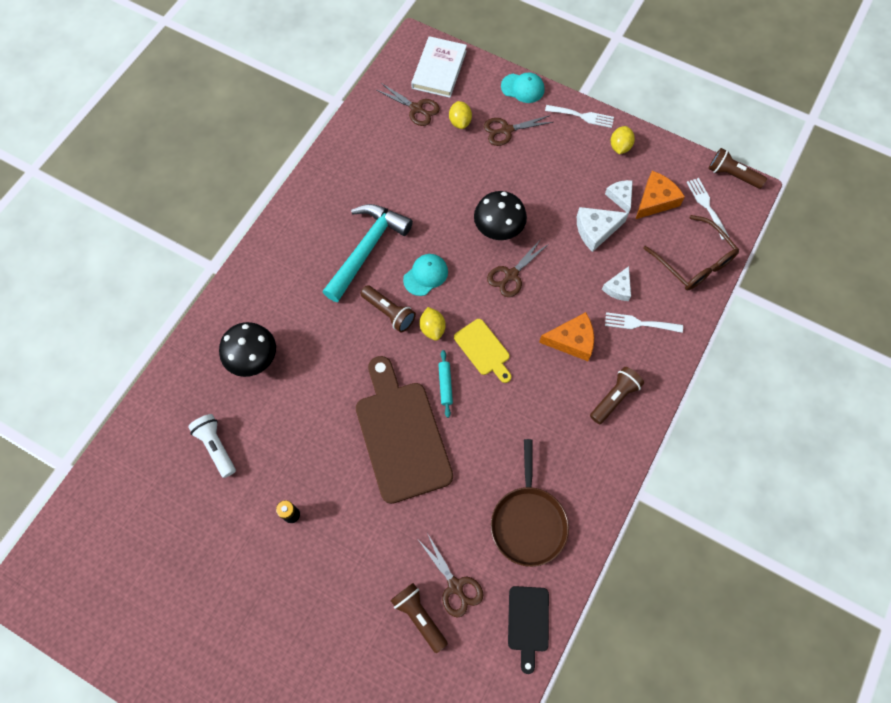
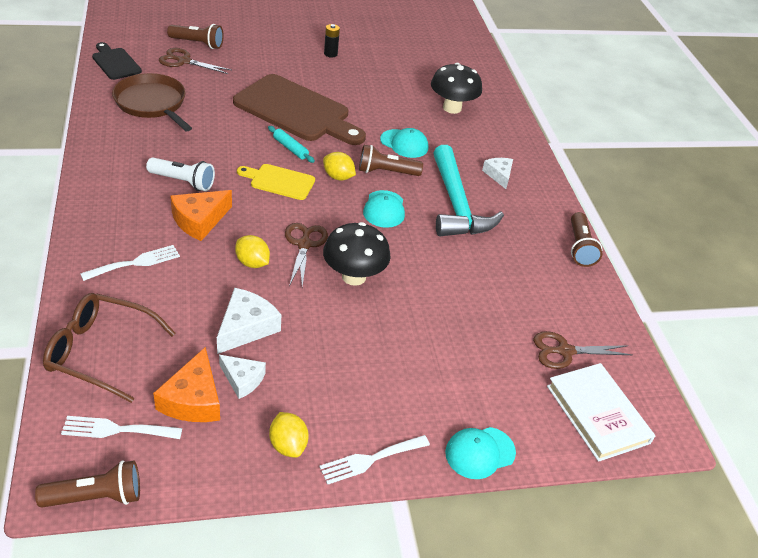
camera: 135 degrees right, 25 degrees down
white flashlight [188,414,236,478] -> white flashlight moved to [146,157,215,191]
yellow lemon [449,101,472,129] -> yellow lemon moved to [235,235,270,268]
brown scissors [484,115,553,146] -> none
brown flashlight [590,367,644,424] -> brown flashlight moved to [571,212,602,267]
white cheese [602,266,631,301] -> white cheese moved to [482,158,513,189]
white fork [687,178,729,240] -> white fork turned 150 degrees clockwise [61,416,182,439]
none -> turquoise cap [380,128,428,158]

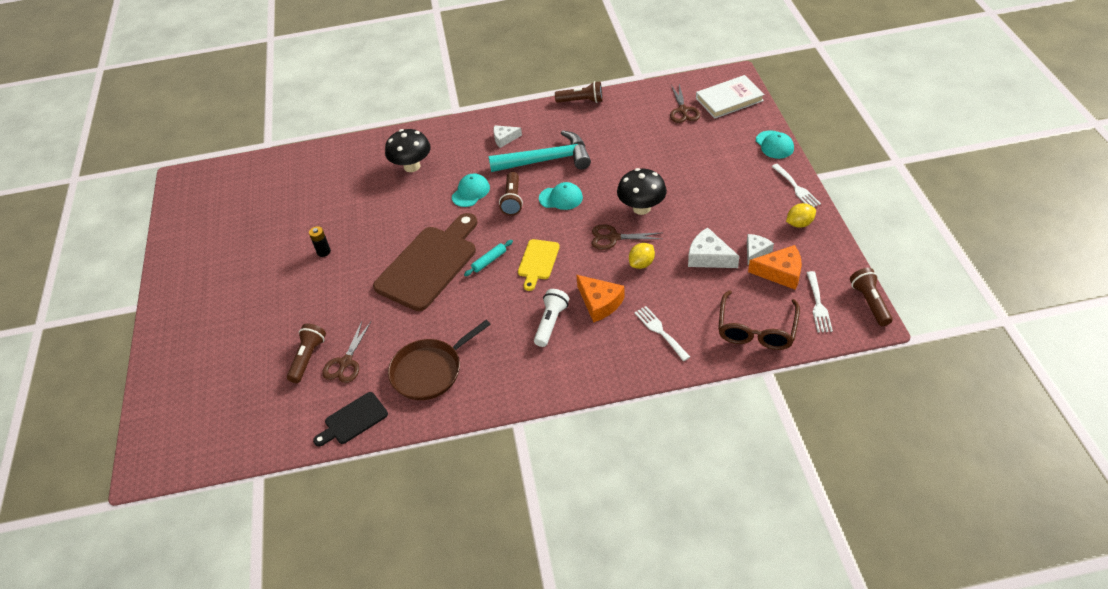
camera: 80 degrees left, 5 degrees up
yellow lemon [323,152,356,180] -> none

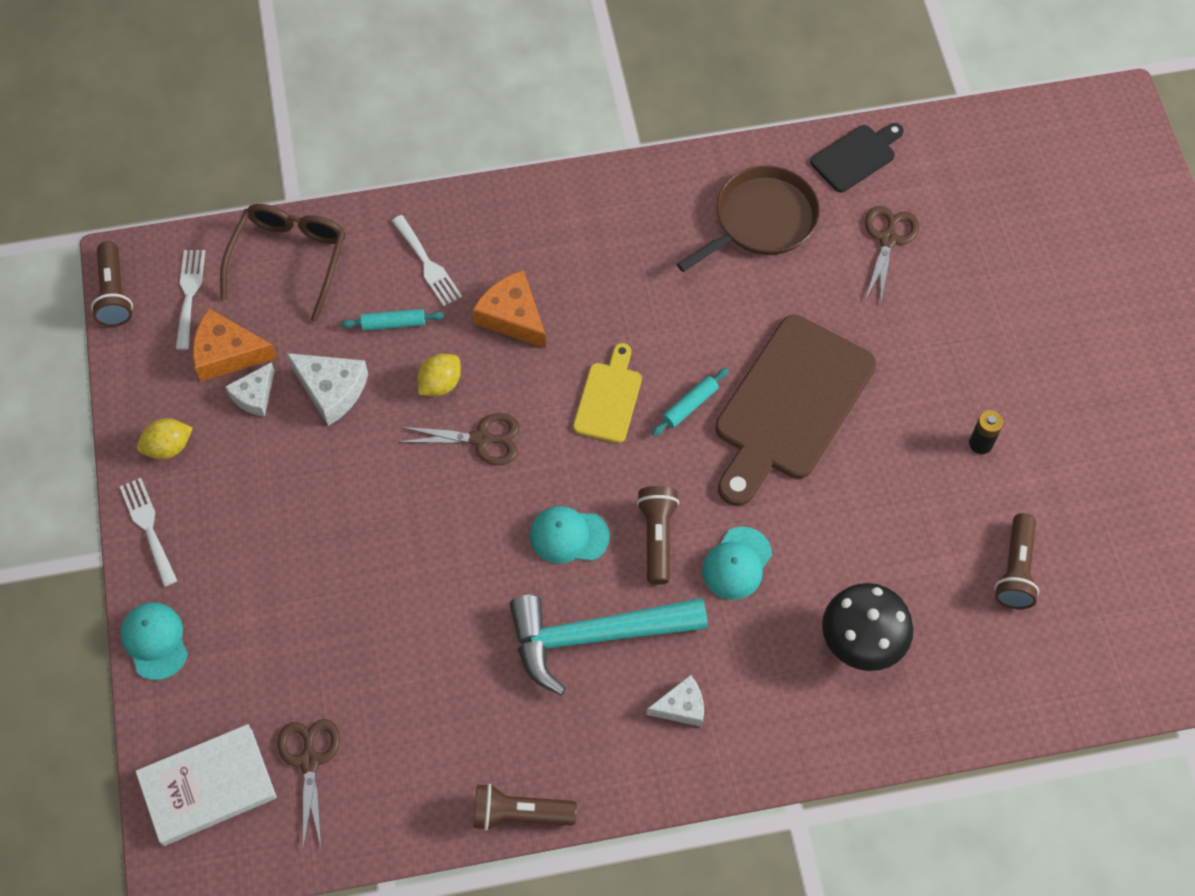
camera: 175 degrees right, 15 degrees up
brown flashlight [287,323,326,383] -> brown flashlight moved to [994,513,1039,609]
white flashlight [534,289,569,347] -> none
black mushroom [617,168,667,215] -> none
none -> turquoise rolling pin [341,309,444,331]

